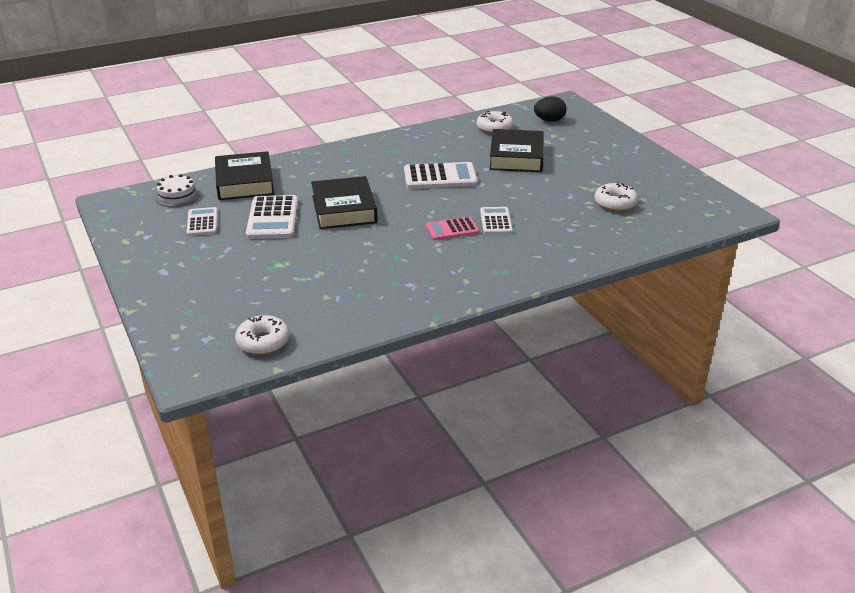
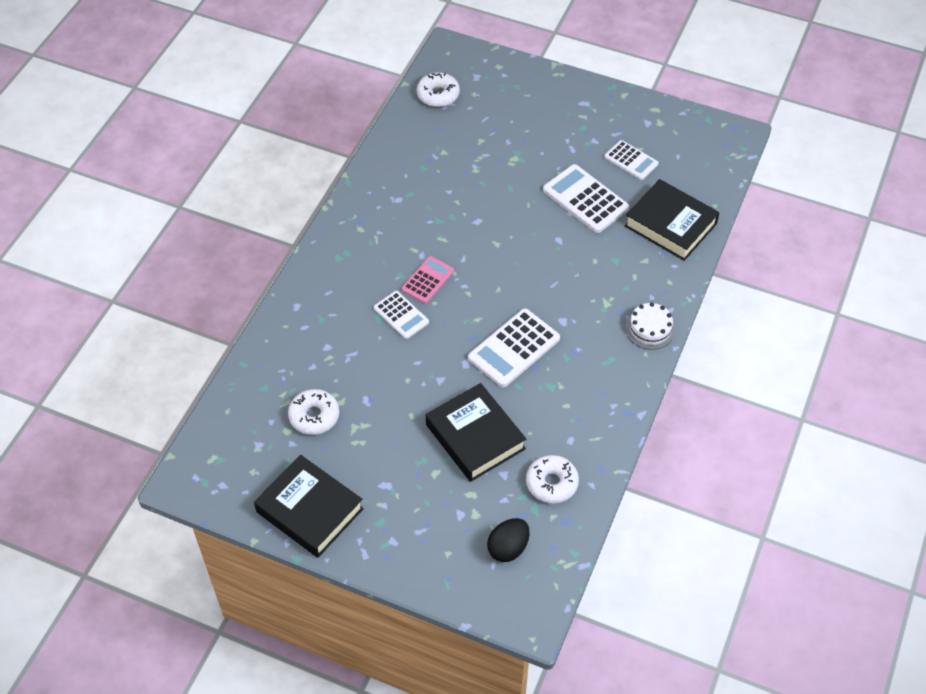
camera: 140 degrees right, 20 degrees up
white cake [155,174,200,207] -> white cake moved to [625,302,675,350]
black book [311,176,377,229] -> black book moved to [254,455,364,558]

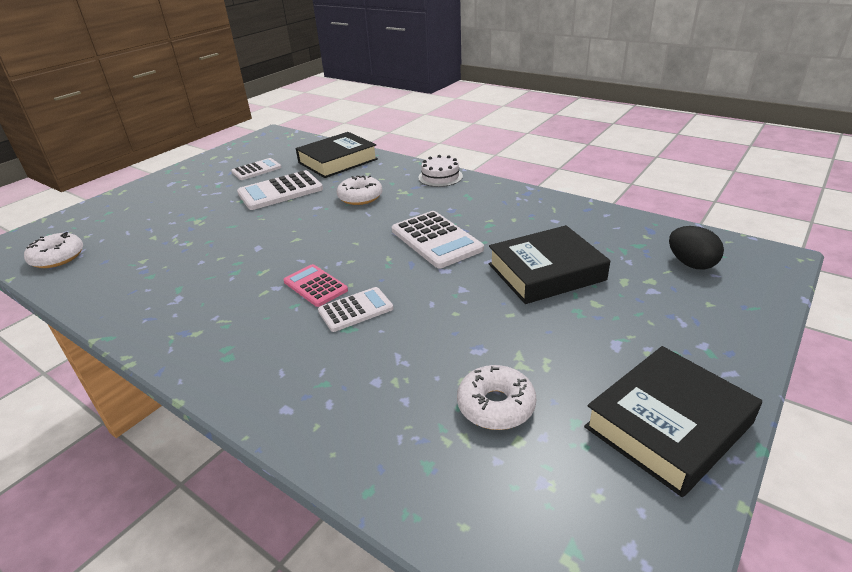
camera: 75 degrees left, 20 degrees down
white donut [526,455,579,503] -> white donut moved to [337,176,382,205]

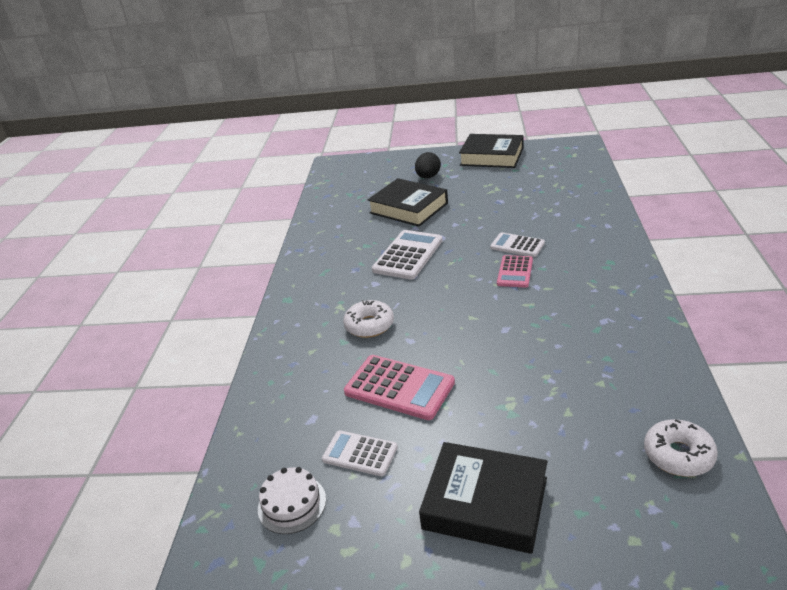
camera: 120 degrees left, 0 degrees up
white calculator [237,170,323,210] -> pink calculator [344,355,455,420]
black book [296,132,378,178] -> black book moved to [419,442,548,554]
white cake [418,155,463,187] -> white cake moved to [258,467,326,534]
white donut [457,365,536,430] -> none
black egg [669,226,724,269] -> black egg moved to [415,152,441,178]

